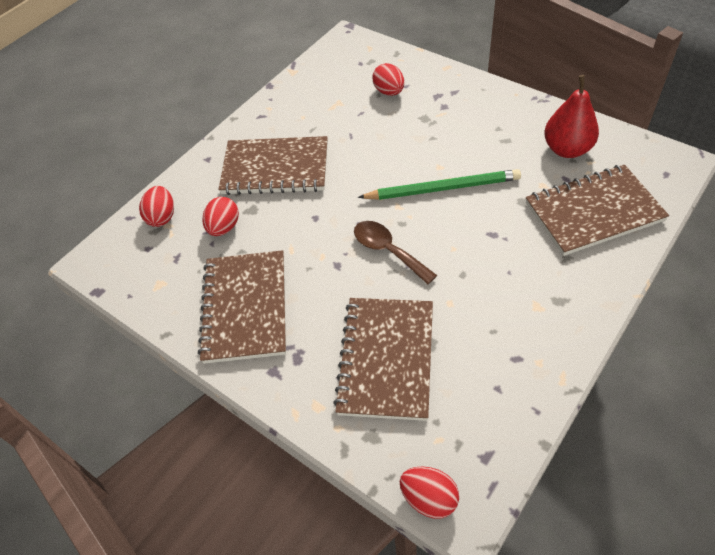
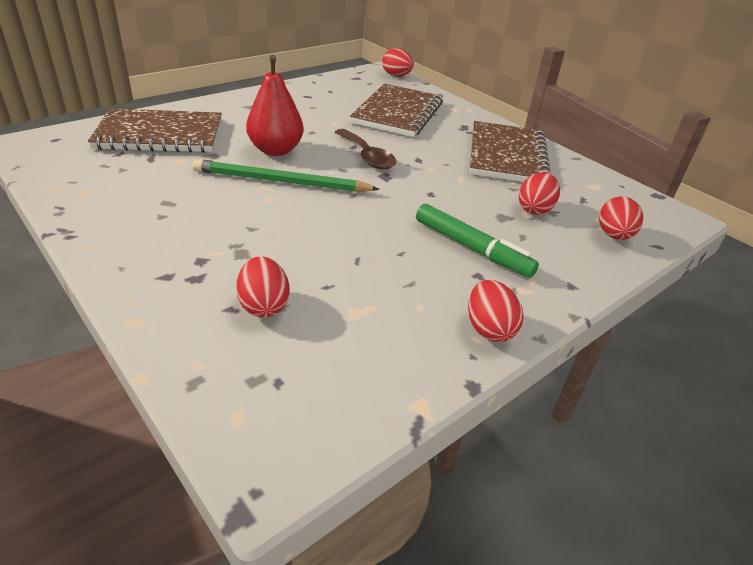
camera: 175 degrees left, 15 degrees down
brown notebook [218,136,328,195] -> green marker [416,204,539,278]
red pear [544,75,599,158] -> red pear moved to [246,55,304,156]
none -> red egg [468,280,523,342]

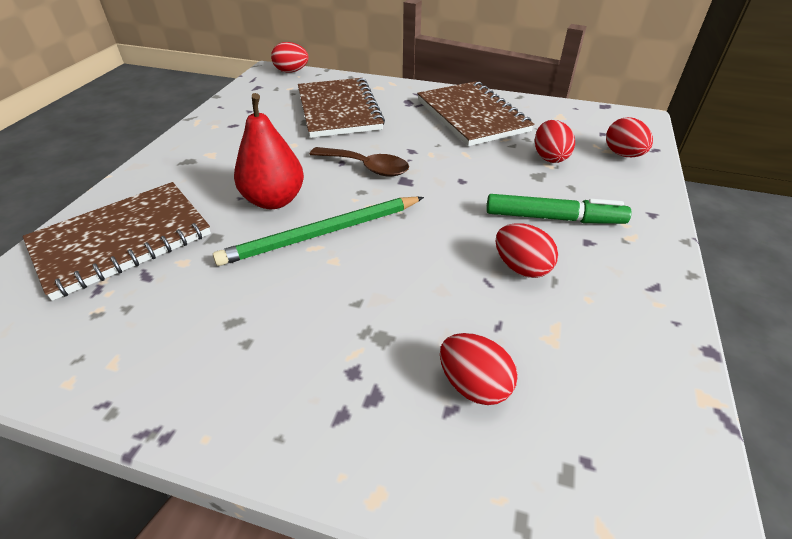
camera: 30 degrees left, 5 degrees up
red egg [468,280,523,342] -> red egg moved to [496,223,558,278]

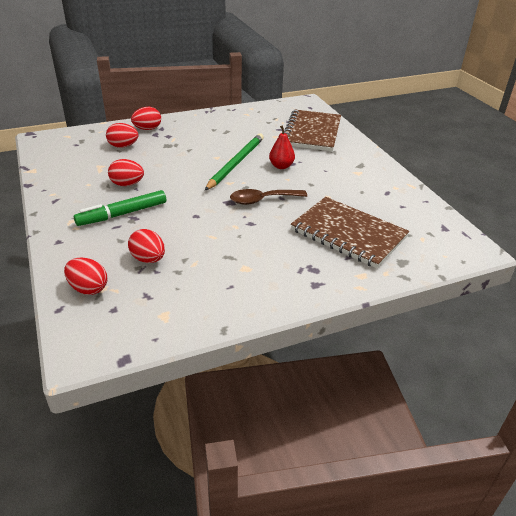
camera: 140 degrees right, 5 degrees down
red pear [234,93,304,209] -> red pear [269,125,295,169], size x0.65
red egg [271,42,309,73] -> red egg moved to [131,107,161,130]
brown notebook [417,81,534,146] -> none

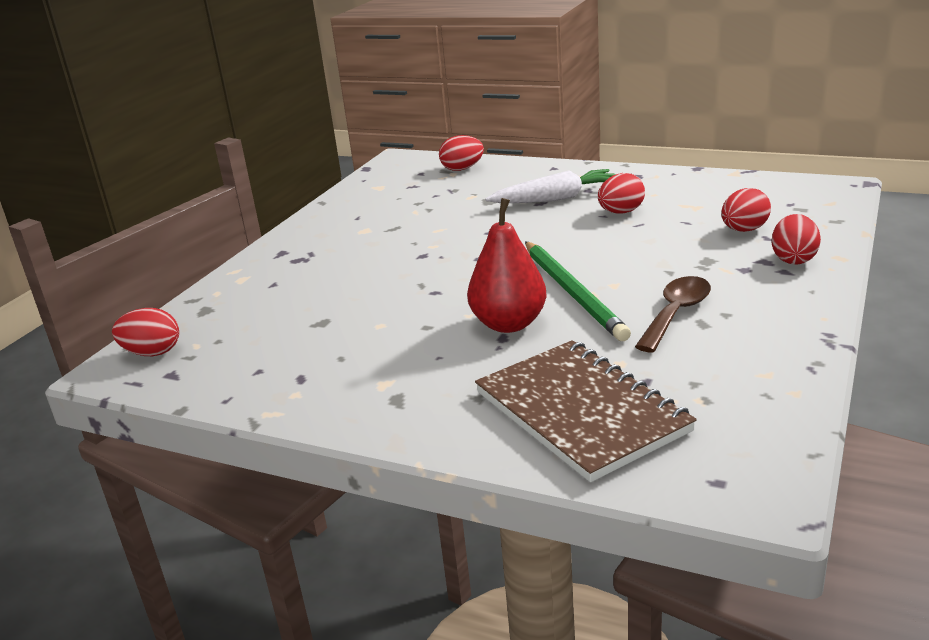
camera: 140 degrees right, 10 degrees down
green marker [74,190,166,226] -> white carrot [485,169,616,203]
red egg [128,229,165,263] -> red egg moved to [112,308,179,356]
brown spoon [230,189,307,205] -> brown spoon moved to [635,276,711,352]
red pear [269,125,295,169] -> red pear [467,198,546,333], size x1.55
brown notebook [291,197,409,269] -> none

